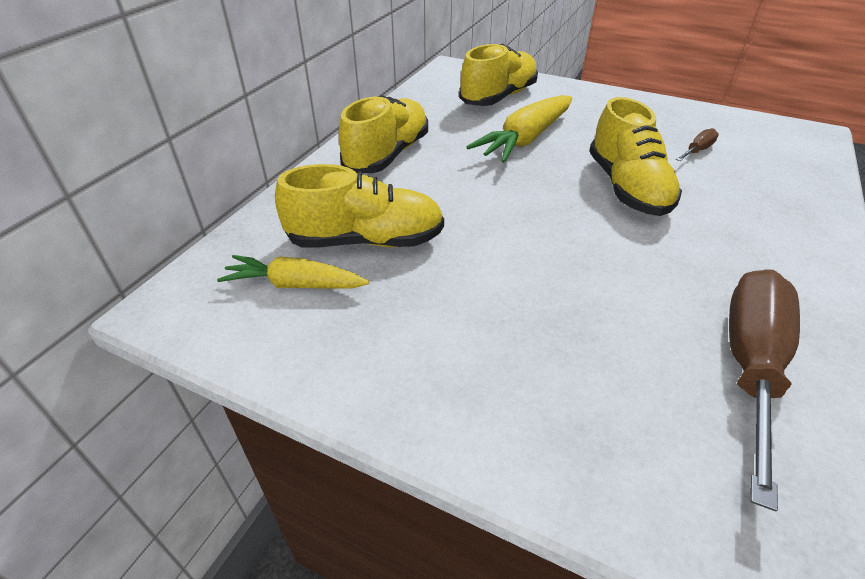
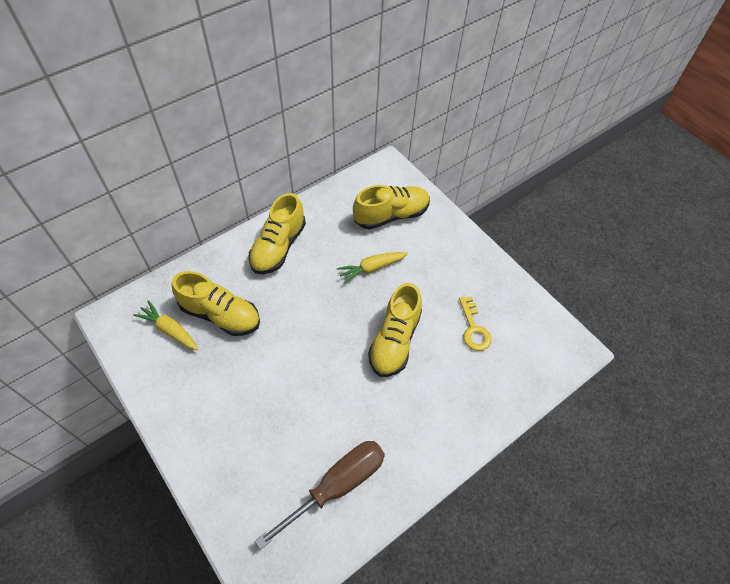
camera: 25 degrees right, 15 degrees up
yellow shoe [339,95,428,173] -> yellow shoe turned 150 degrees clockwise [248,193,306,274]
yellow carrot [467,95,572,163] -> yellow carrot [337,252,408,284], size x0.66
brown screwdriver [676,128,719,161] -> yellow key [459,296,492,351]

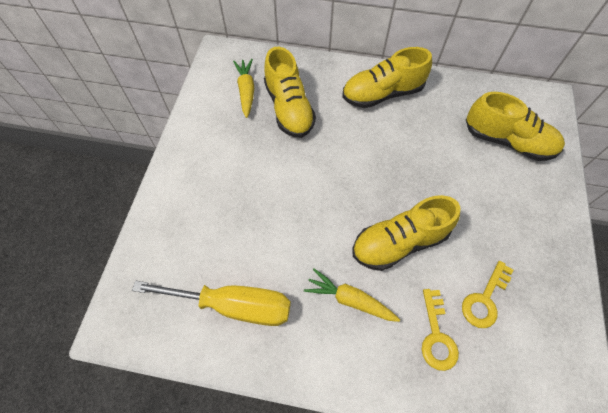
camera: 50 degrees right, 5 degrees up
brown screwdriver [255,441,385,550] -> yellow screwdriver [132,281,291,326]
yellow carrot [337,252,408,284] -> yellow carrot moved to [304,268,400,322]
none -> yellow key [422,289,459,371]

